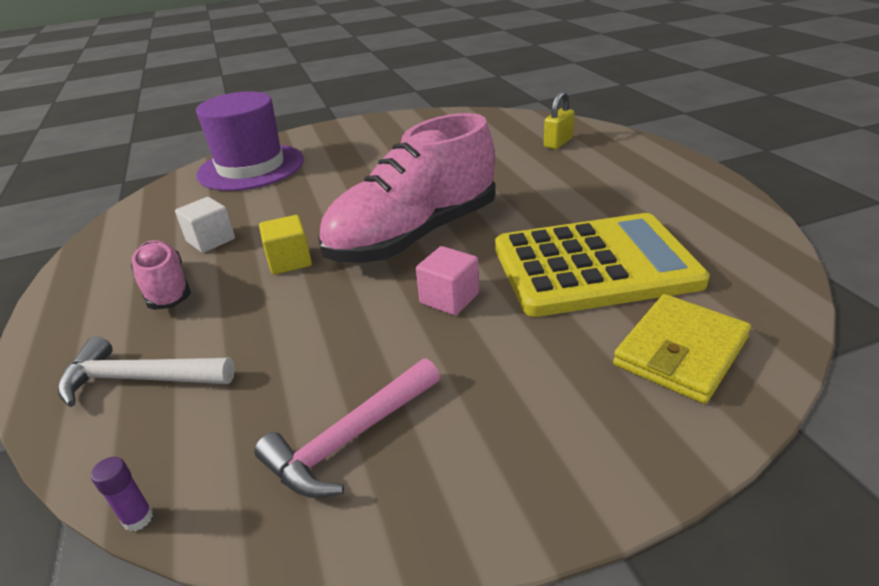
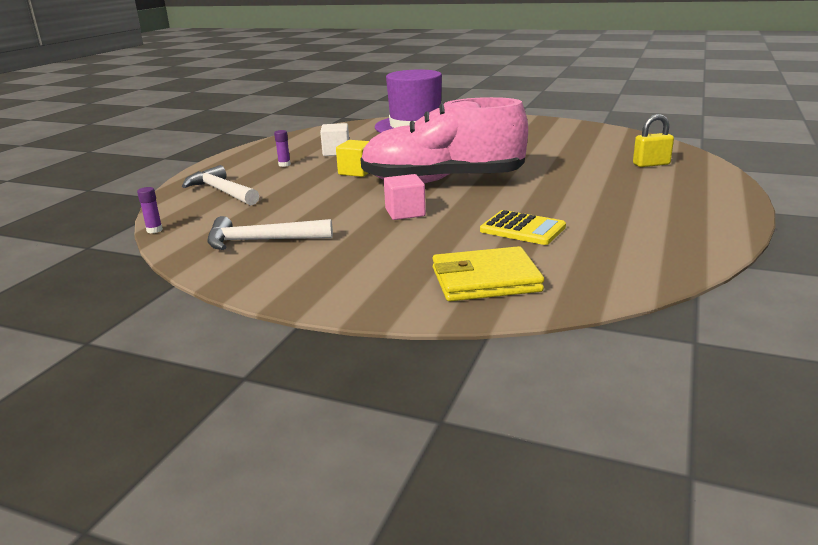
camera: 40 degrees right, 10 degrees down
pink shoe [131,240,191,310] -> purple glue stick [274,130,291,167]
pink hammer [254,358,440,498] -> white hammer [207,216,333,250]
yellow calculator [495,213,710,317] -> yellow calculator [480,210,566,245], size x0.47

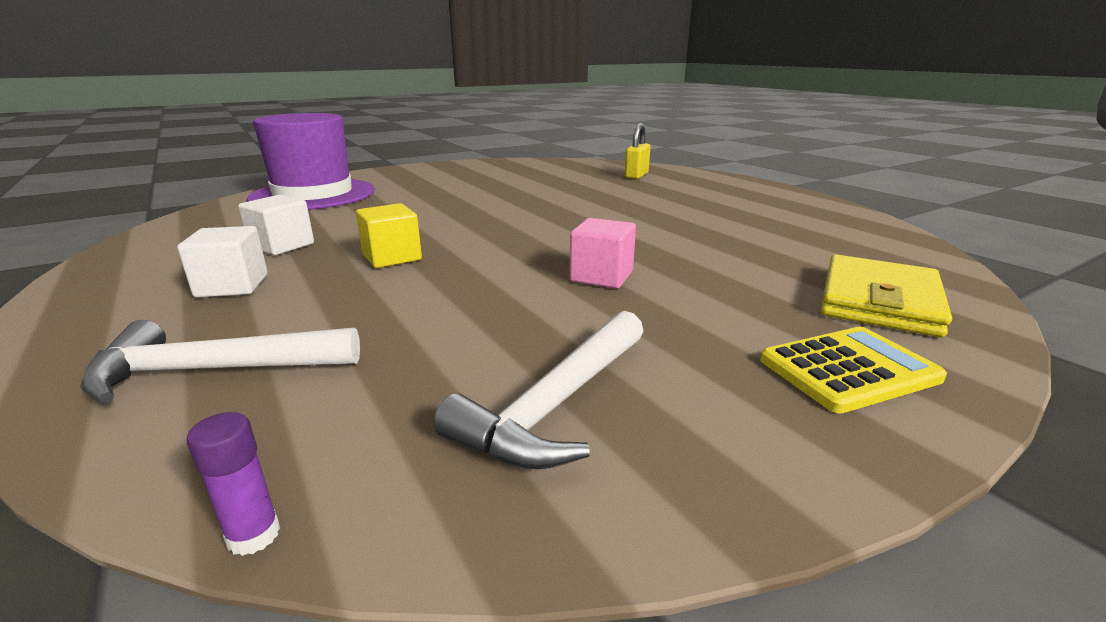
camera: 55 degrees left, 0 degrees up
purple glue stick [274,130,291,167] -> white cube [177,226,268,298]
pink shoe [360,97,528,183] -> none
yellow calculator [480,210,566,245] -> yellow calculator moved to [760,327,947,414]

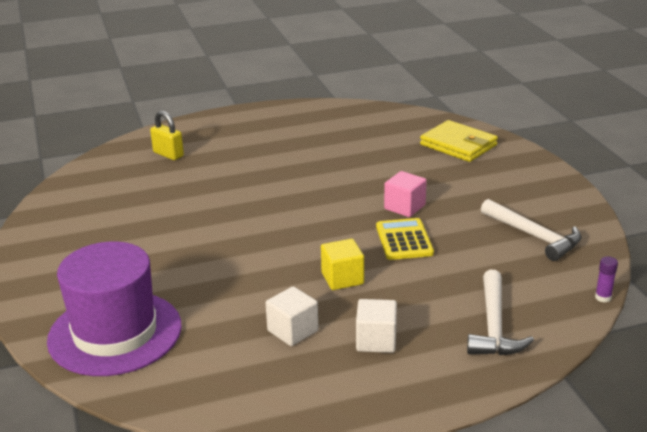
camera: 75 degrees left, 5 degrees up
yellow calculator [760,327,947,414] -> yellow calculator moved to [376,218,434,260]

